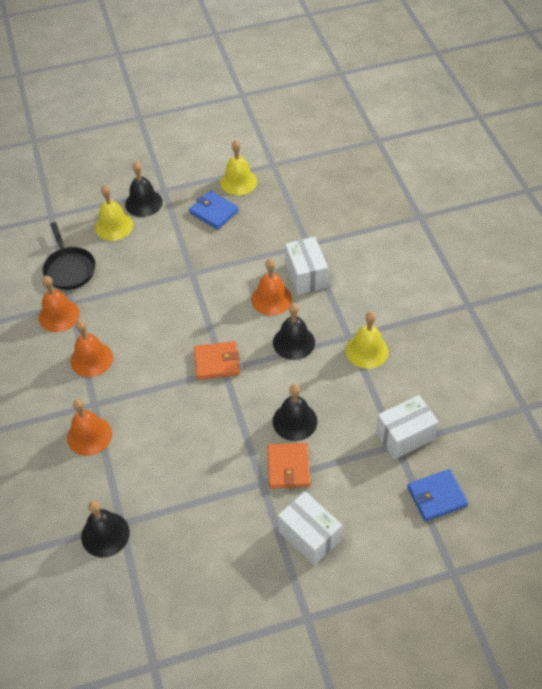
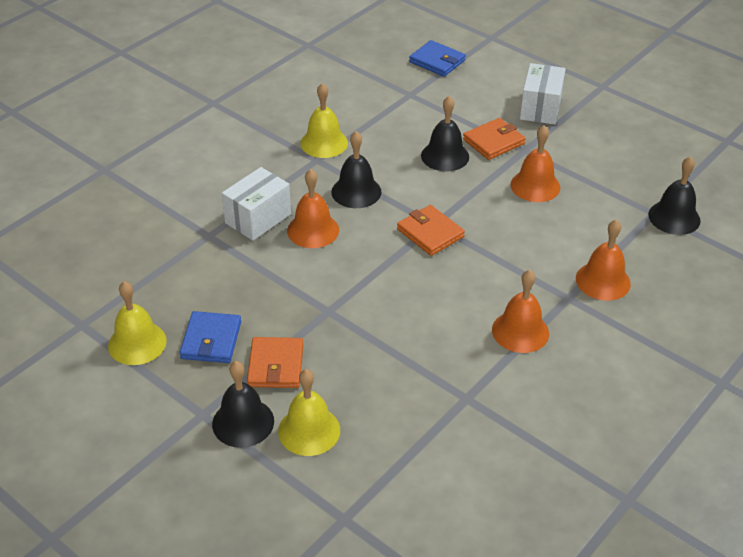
camera: 125 degrees left, 10 degrees down
orange bell [39,276,80,332] -> orange bell moved to [510,125,560,202]
black pan [42,222,96,290] -> none
white box [376,395,439,459] -> none
none -> orange wallet [247,337,303,388]

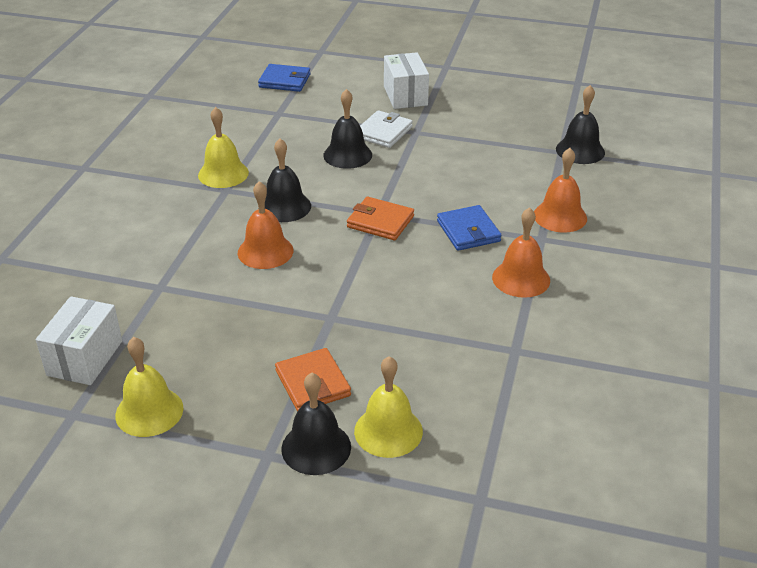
camera: 25 degrees left, 5 degrees down
blue wallet [179,311,241,363] -> blue wallet moved to [437,205,502,251]
white box [222,167,291,241] -> white box moved to [36,296,122,385]
orange wallet [463,118,526,160] -> white wallet [360,110,413,148]
orange bell [510,125,560,202] -> none

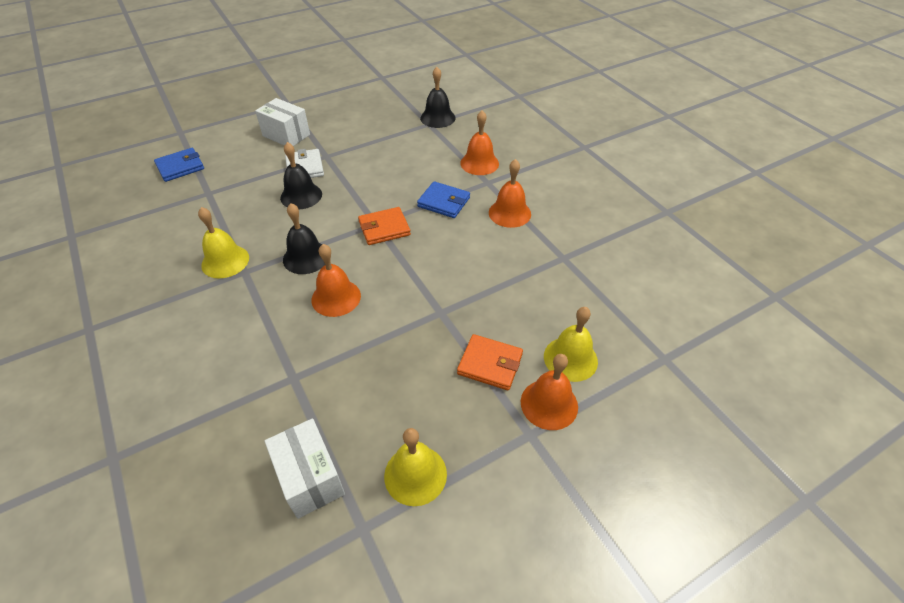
camera: 45 degrees left, 10 degrees up
black bell [281,373,351,475] -> orange bell [521,354,578,430]

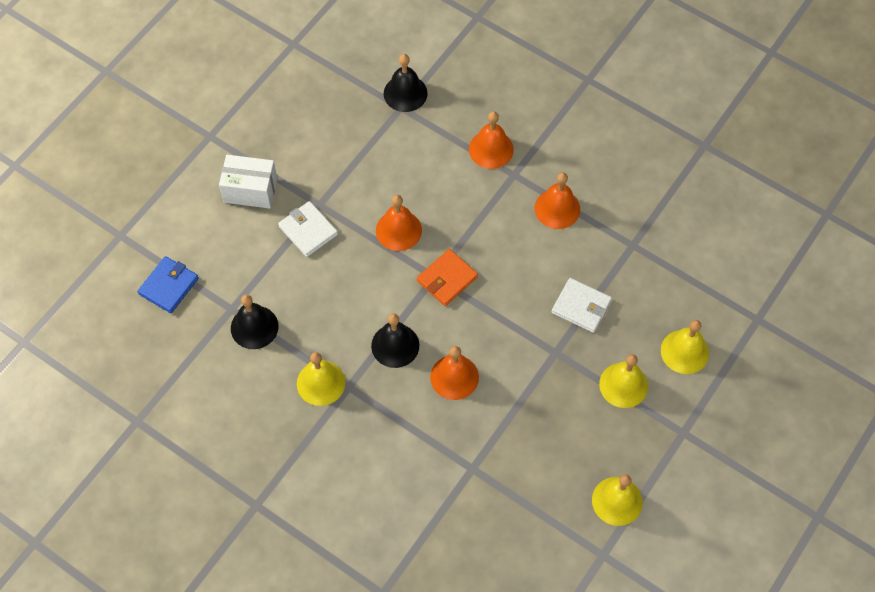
camera: 25 degrees left, 15 degrees up
white box [265,418,345,519] -> none
black bell [280,142,322,209] -> black bell moved to [231,294,279,349]
blue wallet [417,181,470,218] -> none
orange wallet [457,334,523,390] -> yellow bell [599,354,648,408]
orange bell [521,354,578,430] -> orange bell moved to [376,195,422,251]
none -> white wallet [552,278,612,333]

